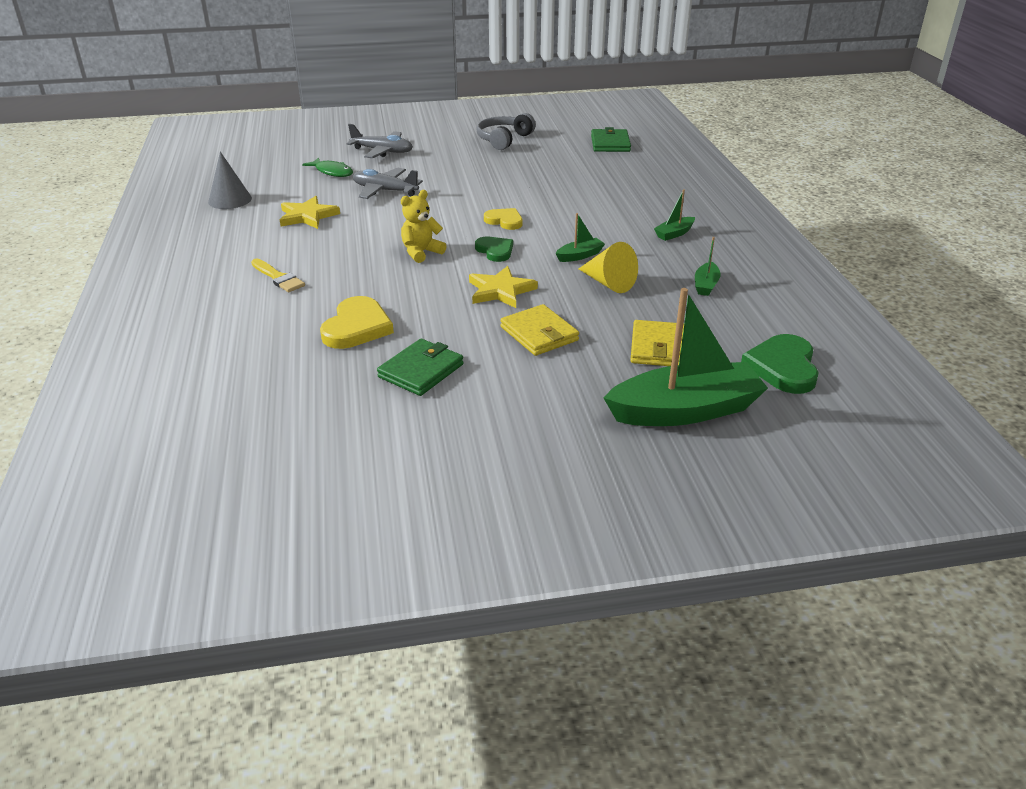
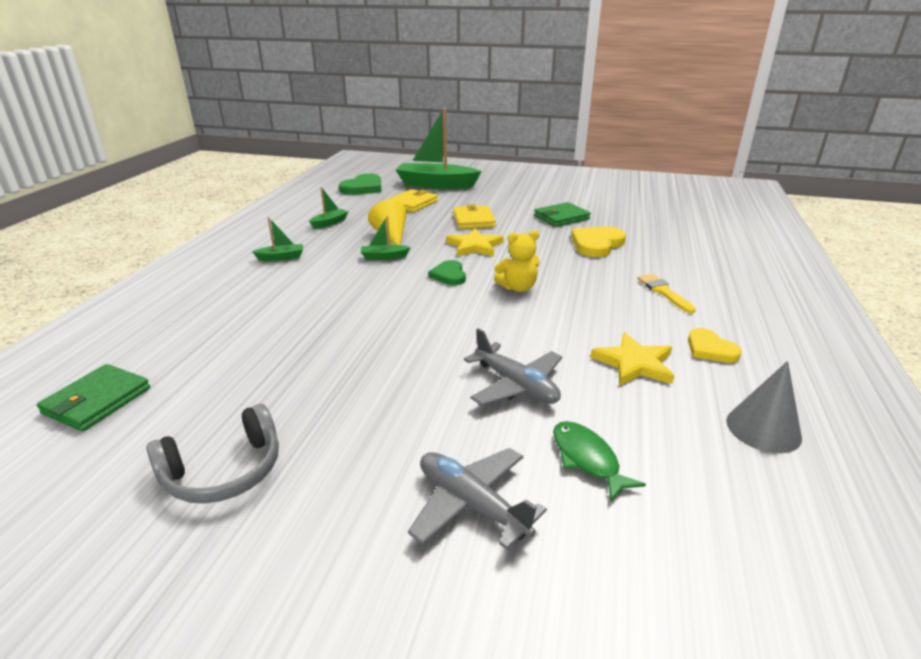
camera: 155 degrees left, 5 degrees down
yellow heart [484,208,522,230] -> yellow heart moved to [688,328,742,363]

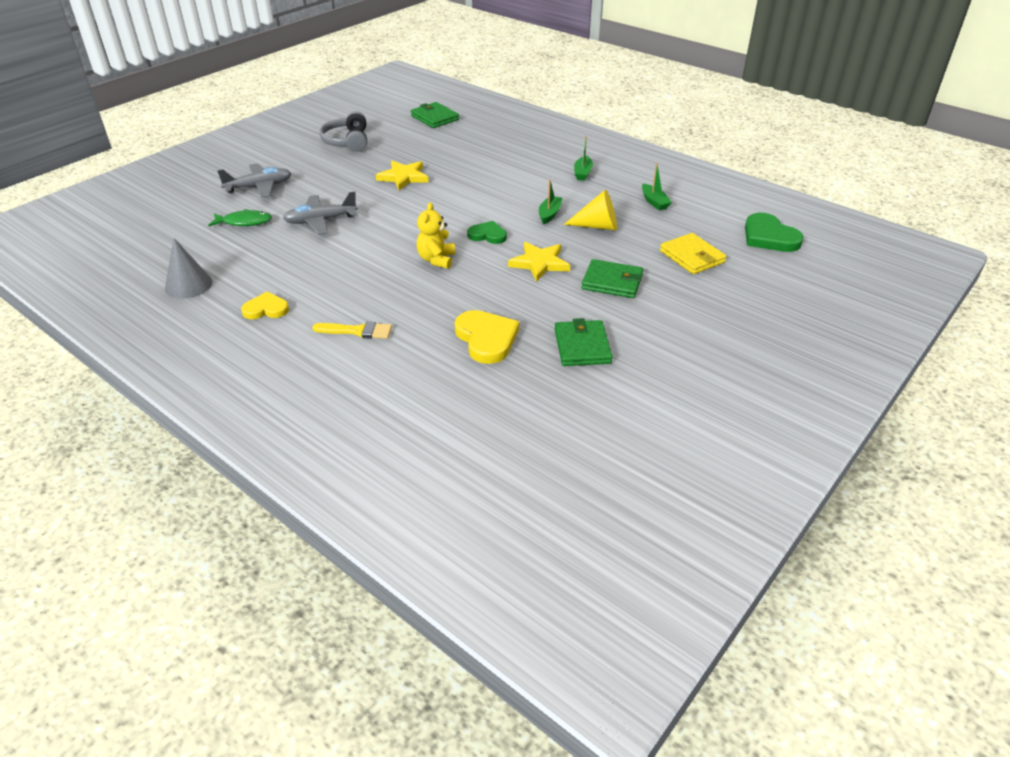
camera: 115 degrees right, 10 degrees up
green boat [396,108,482,189] -> none
yellow wallet [453,204,496,229] -> green wallet [581,259,643,298]
yellow star [591,333,674,385] -> yellow star moved to [376,161,429,191]

